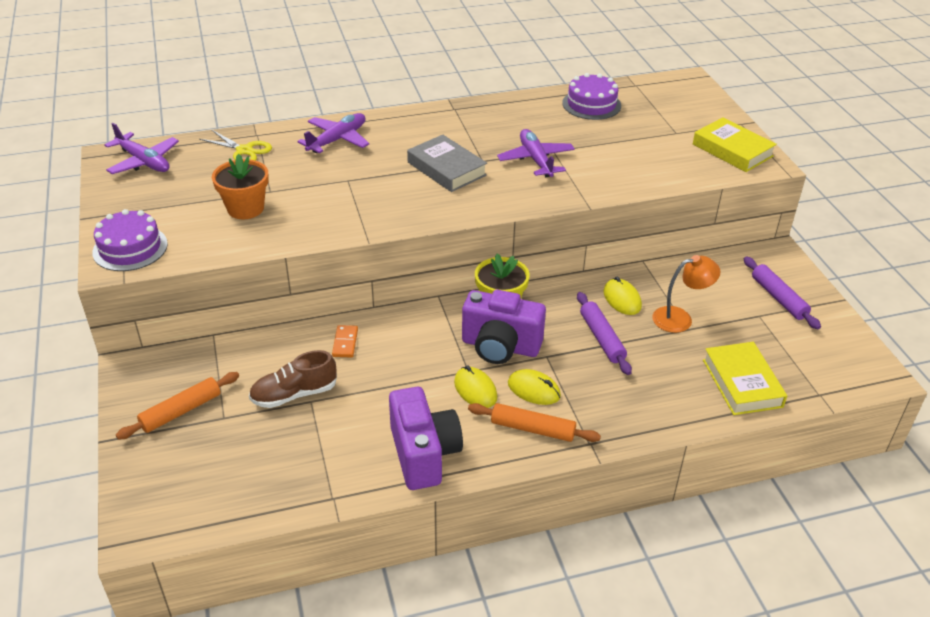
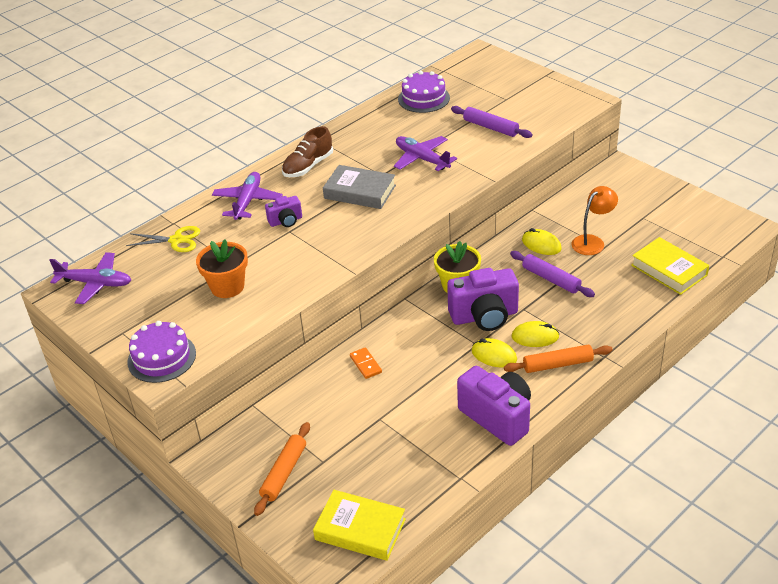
camera: 25 degrees left, 0 degrees up
brown shoe [249,350,337,408] -> brown shoe moved to [282,126,333,177]
yellow book [693,117,777,172] -> yellow book moved to [313,490,406,561]
purple rolling pin [744,256,821,329] -> purple rolling pin moved to [451,106,533,138]
none -> purple camera [265,196,302,227]

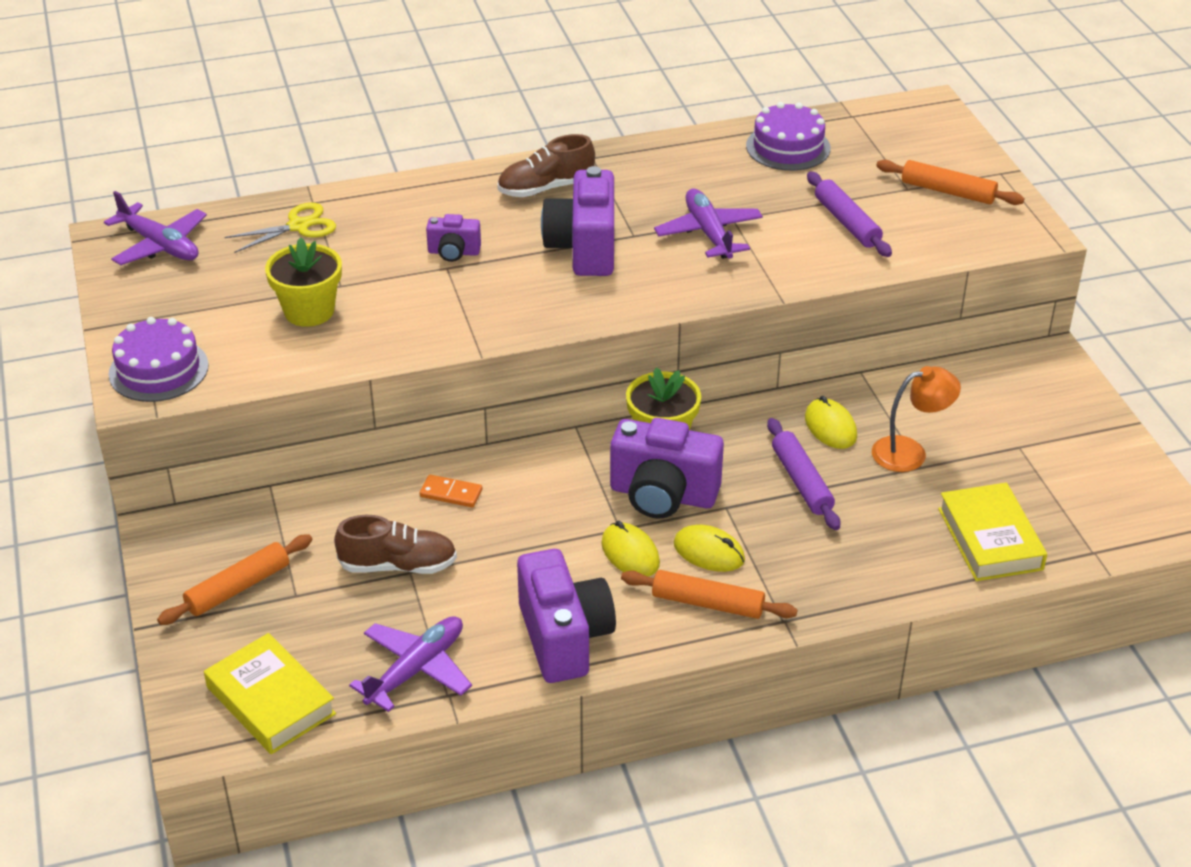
camera: 25 degrees right, 0 degrees up
yellow scissors [126,226,200,252] -> yellow scissors turned 60 degrees counterclockwise [225,202,336,253]
orange flower pot [196,239,248,298] -> yellow flower pot [265,237,342,327]
purple plane [212,172,283,220] -> purple plane moved to [349,616,472,712]
grey book [323,165,396,209] -> purple camera [541,166,614,276]
orange domino [350,347,382,379] -> orange domino turned 75 degrees counterclockwise [420,475,482,507]
none -> brown shoe [334,515,457,574]
none -> orange rolling pin [876,160,1024,205]

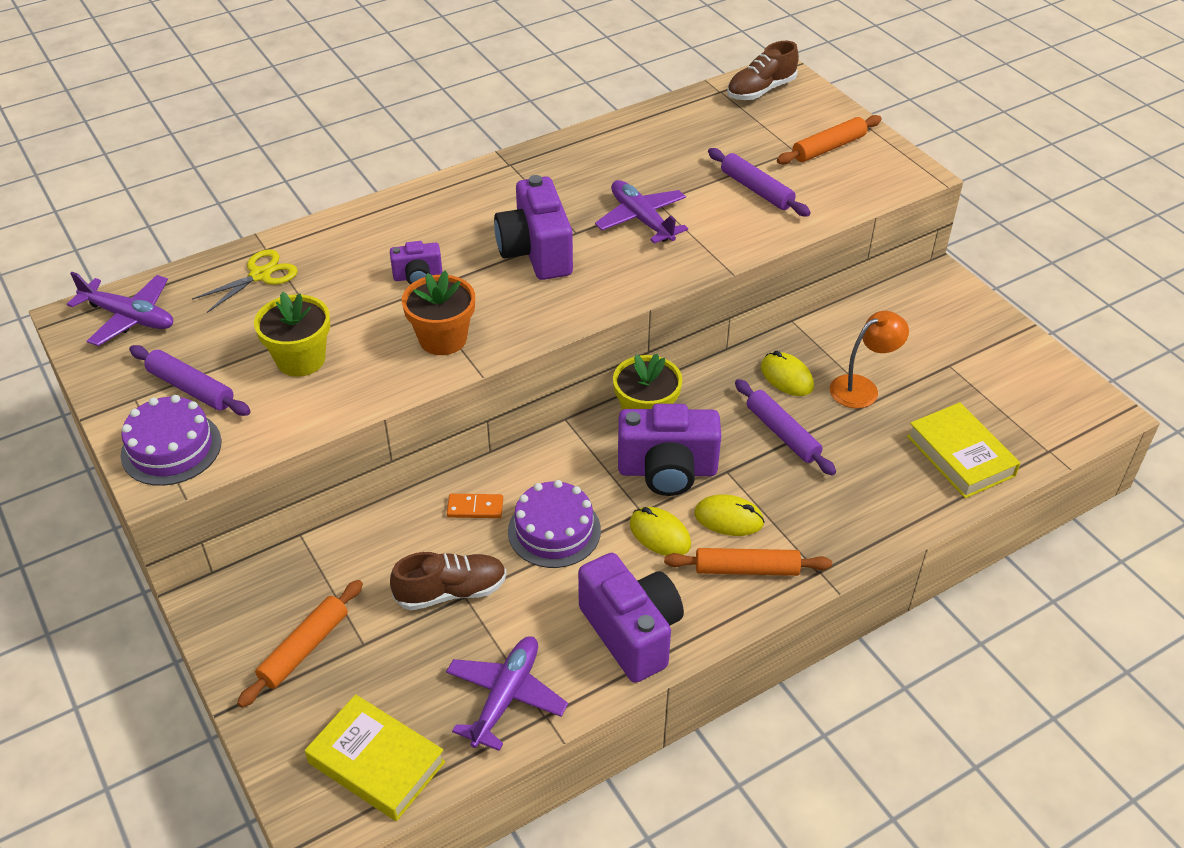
camera: 15 degrees left, 5 degrees up
brown shoe [497,134,595,197] -> brown shoe moved to [727,41,799,100]
purple cake [746,102,831,171] -> purple cake moved to [508,480,601,568]
orange rolling pin [876,160,1024,205] -> orange rolling pin turned 45 degrees counterclockwise [777,115,882,165]
none -> purple rolling pin [129,345,251,416]
none -> orange flower pot [402,270,475,355]

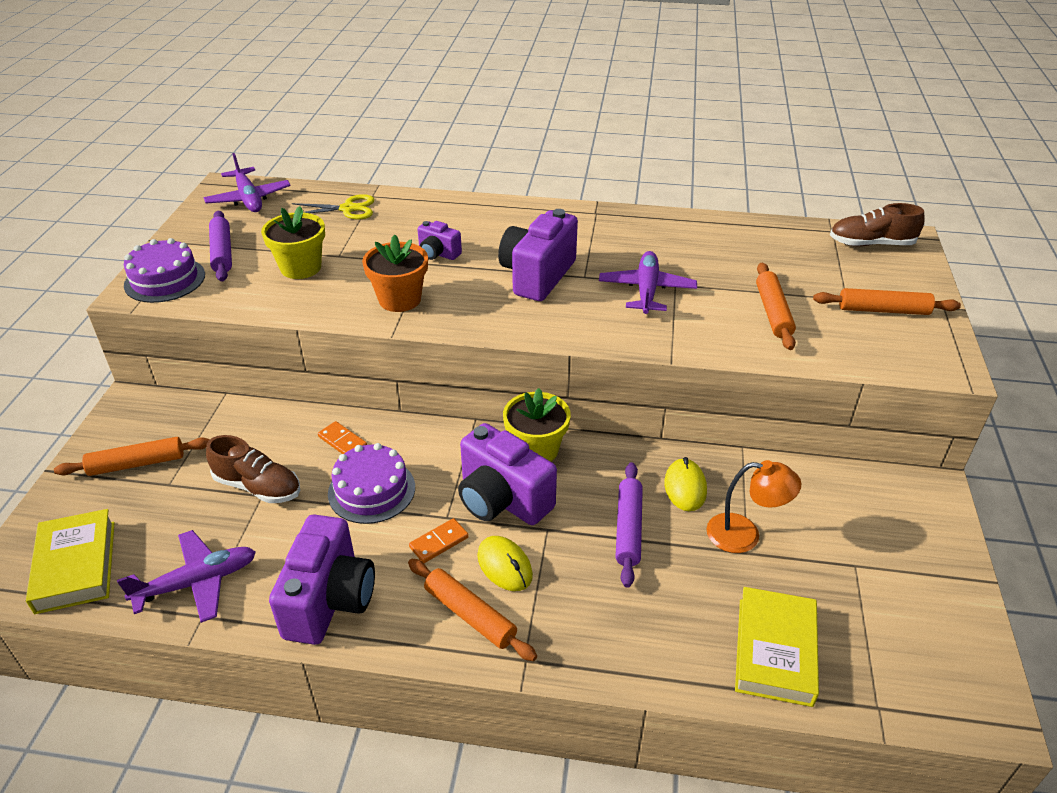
camera: 40 degrees right, 5 degrees down
yellow mouse [630,507,691,556] -> orange domino [409,518,469,563]
purple rolling pin [708,148,811,216] -> orange rolling pin [756,263,796,350]

